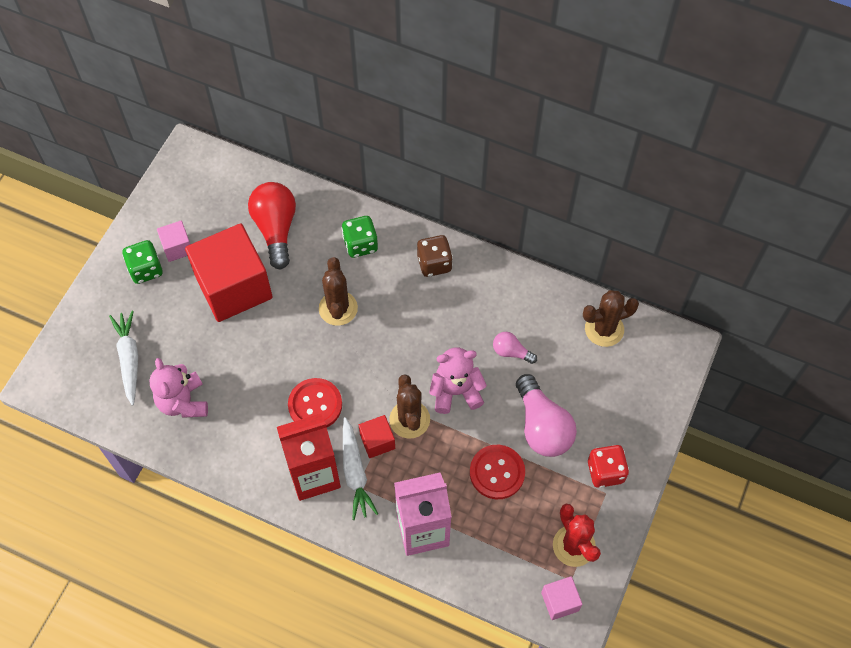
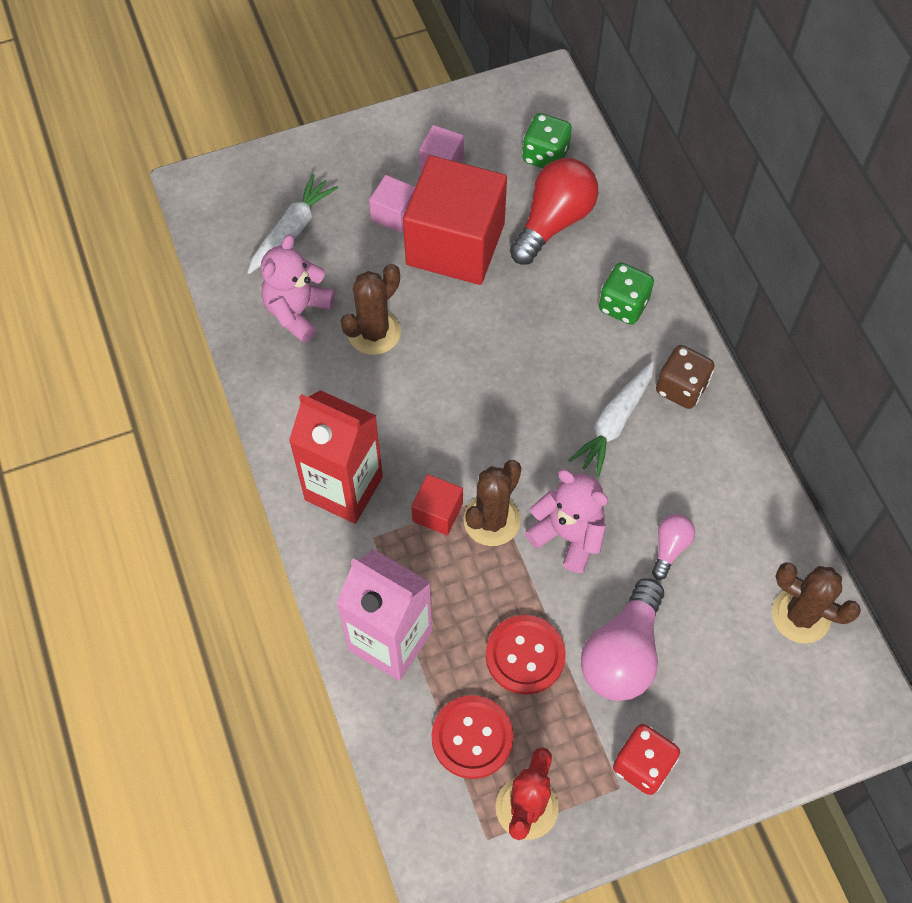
camera: 45 degrees right, 0 degrees up
green dice [122,240,163,284] -> green dice moved to [522,113,572,168]
red button [288,378,342,427] -> red button moved to [432,695,514,779]
brown cactus [319,257,358,326] -> brown cactus moved to [341,264,401,355]
white carrot [343,417,378,520] -> white carrot moved to [569,361,654,477]
pink light bulb [493,332,537,364] -> pink light bulb turned 45 degrees clockwise [652,514,695,580]
pink cube [541,576,583,620] -> pink cube moved to [369,175,415,233]

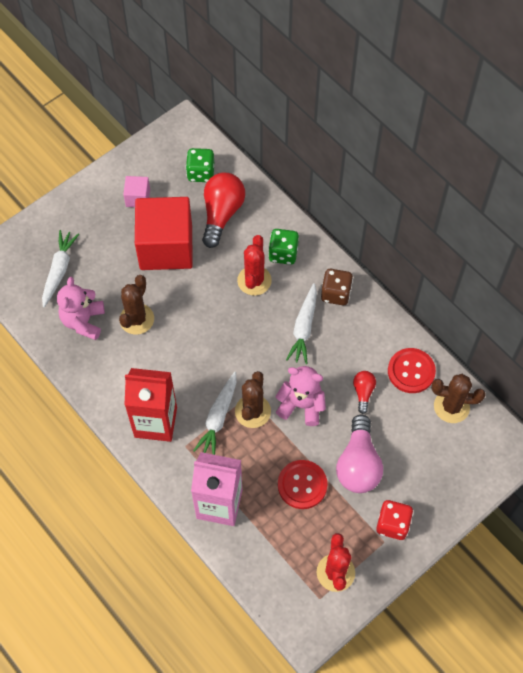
camera: 20 degrees left, 0 degrees up
pink cube [369,175,415,233] -> none
red cube [411,474,463,535] -> white carrot [193,372,237,455]
red button [432,695,514,779] -> red button moved to [388,348,436,393]
pink light bulb [652,514,695,580] -> red light bulb [353,371,376,414]
none -> red cactus [237,235,272,296]

